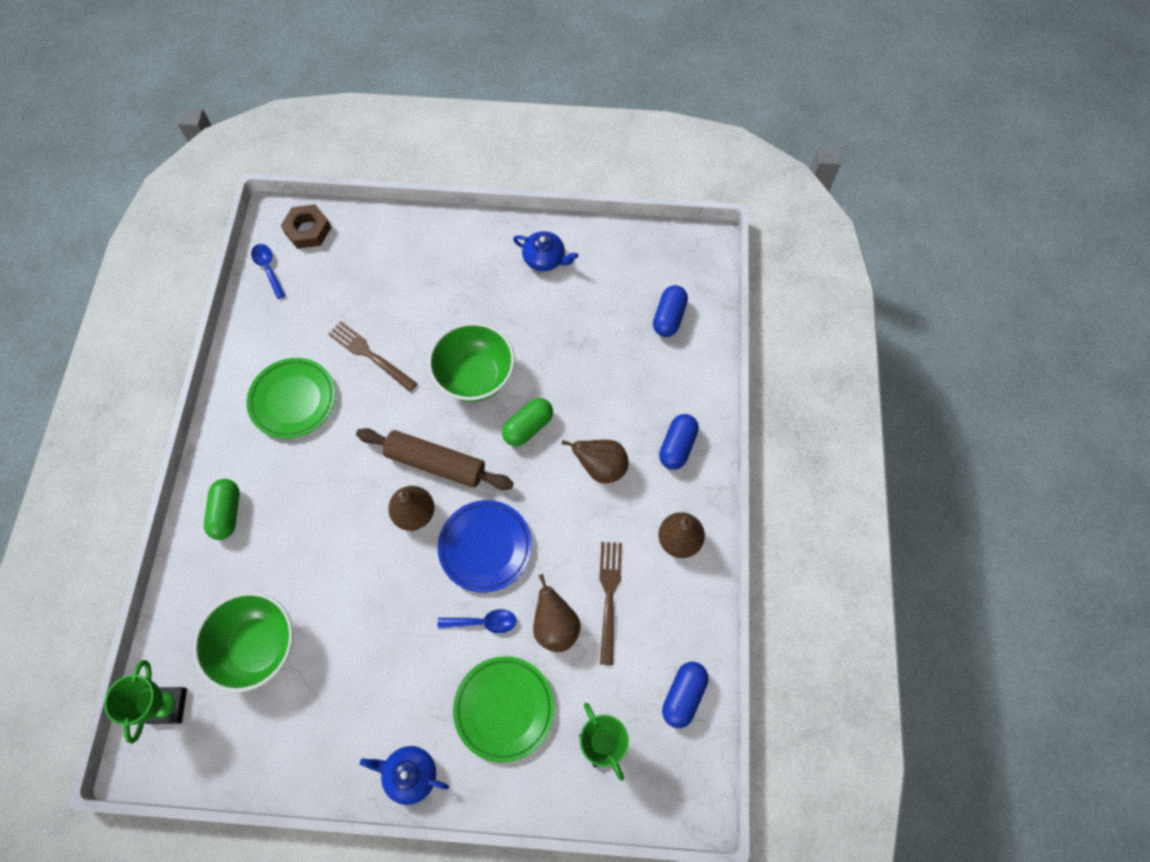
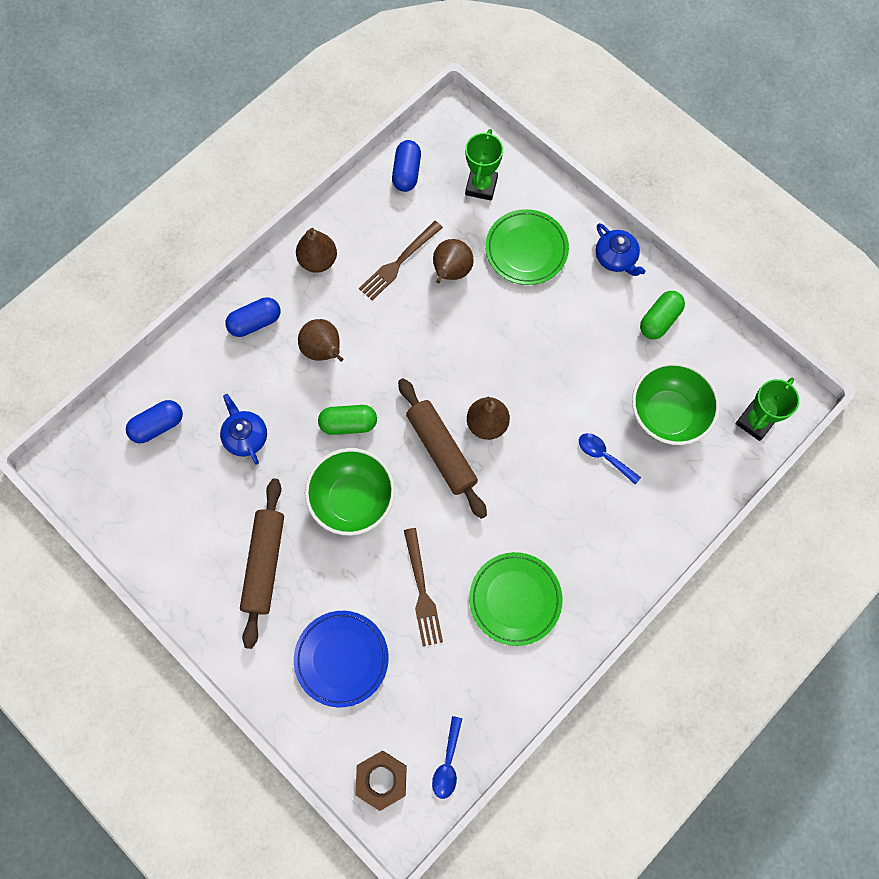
camera: 140 degrees left, 5 degrees up
green capsule [204,479,240,540] -> green capsule moved to [640,291,685,339]
blue plate [438,500,532,593] -> blue plate moved to [294,611,389,708]
blue spoon [438,609,517,633] -> blue spoon moved to [579,433,641,485]
blue teapot [513,231,578,271] -> blue teapot moved to [220,394,267,465]
blue capsule [662,662,708,728] -> blue capsule turned 60 degrees counterclockwise [392,140,421,192]
none -> brown rolling pin [240,479,284,649]

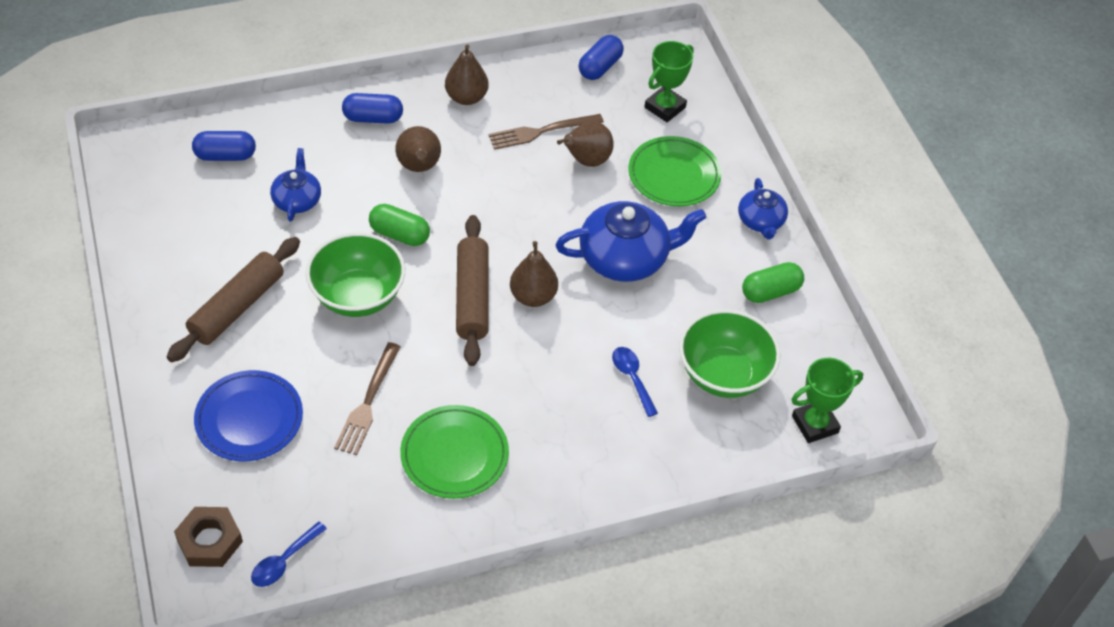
camera: 25 degrees right, 20 degrees down
none -> blue teapot [555,201,706,282]

